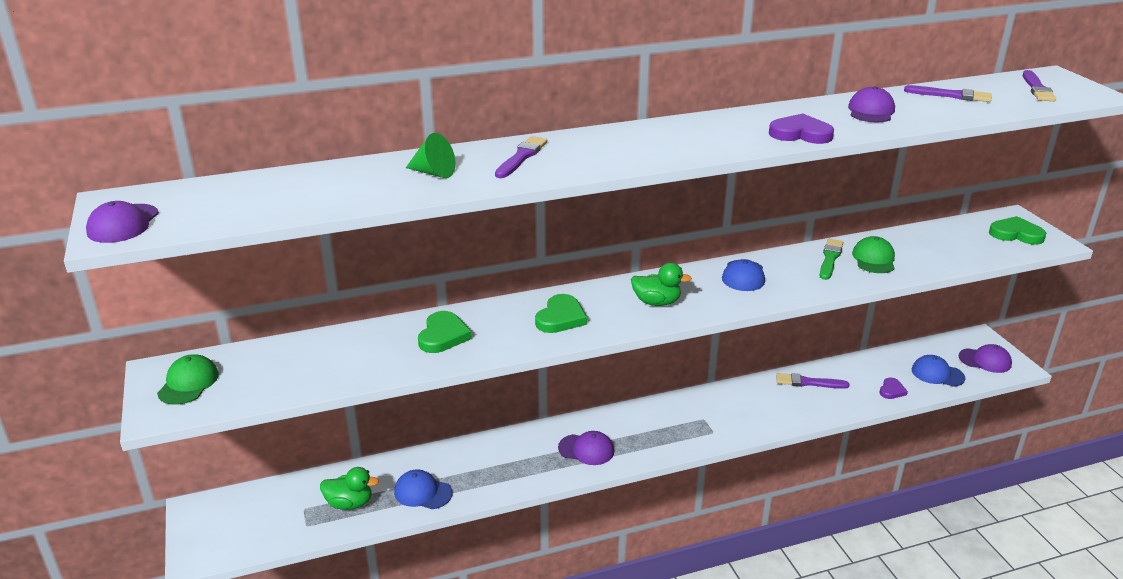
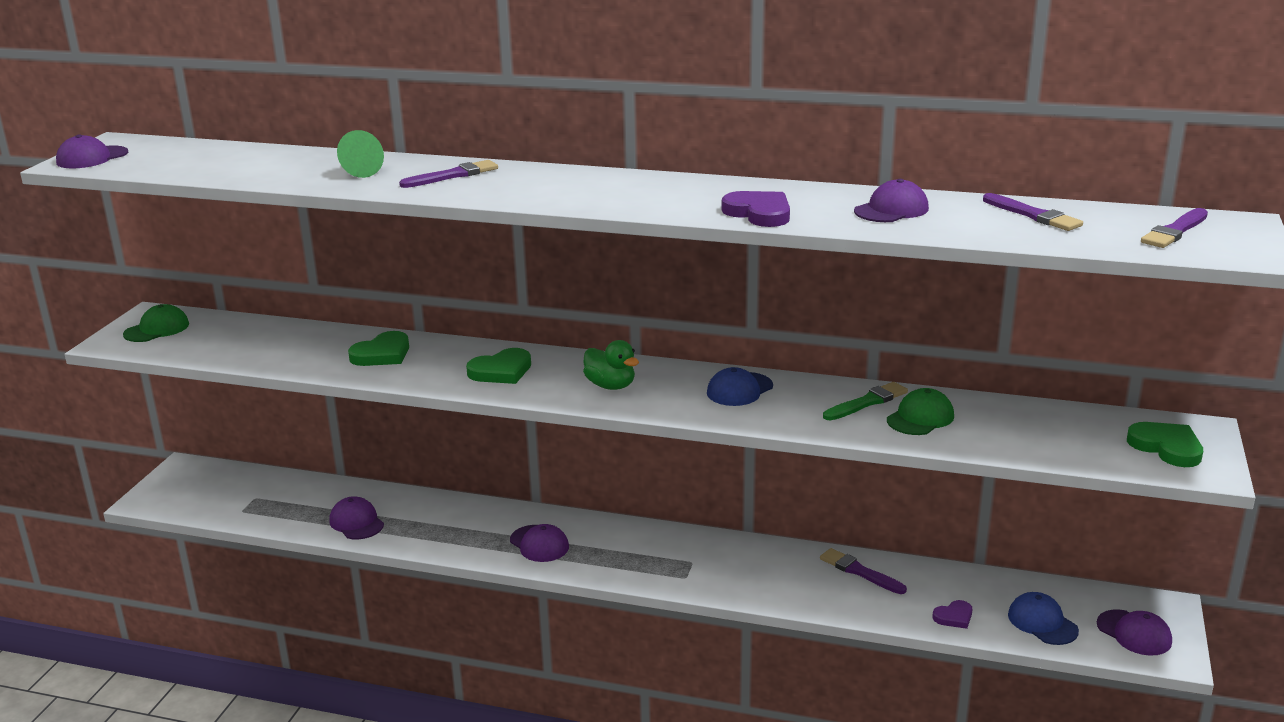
camera: 35 degrees right, 5 degrees down
green duck [320,467,379,510] -> none
blue cap [394,469,453,509] -> purple cap [329,496,384,539]

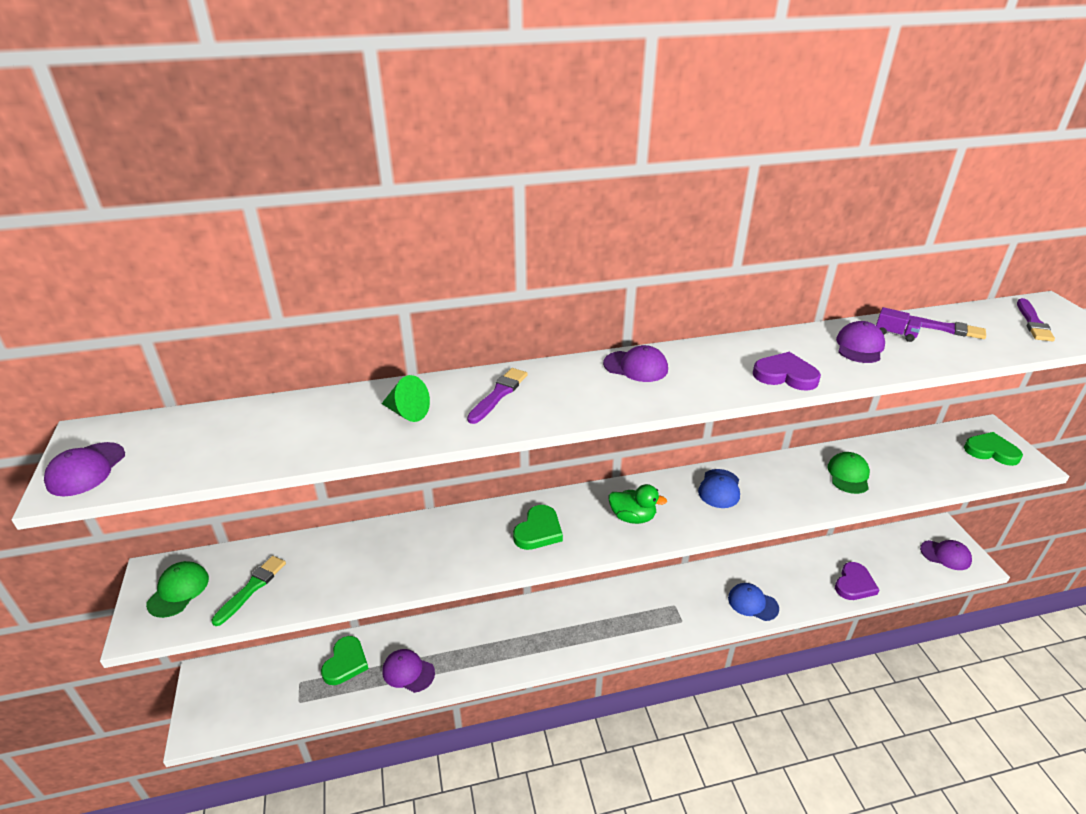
camera: 30 degrees left, 10 degrees up
green heart [348,331,409,366] -> green heart moved to [321,636,369,685]
purple cap [510,524,569,562] -> purple cap moved to [603,345,668,382]
purple brush [820,548,907,594] -> none
green brush [823,382,908,421] -> green brush moved to [211,556,286,626]
purple heart [932,600,973,629] -> purple heart [835,562,879,600], size x1.62
blue cap [1008,592,1079,645] -> blue cap moved to [728,583,779,621]
none -> purple truck [876,307,922,342]

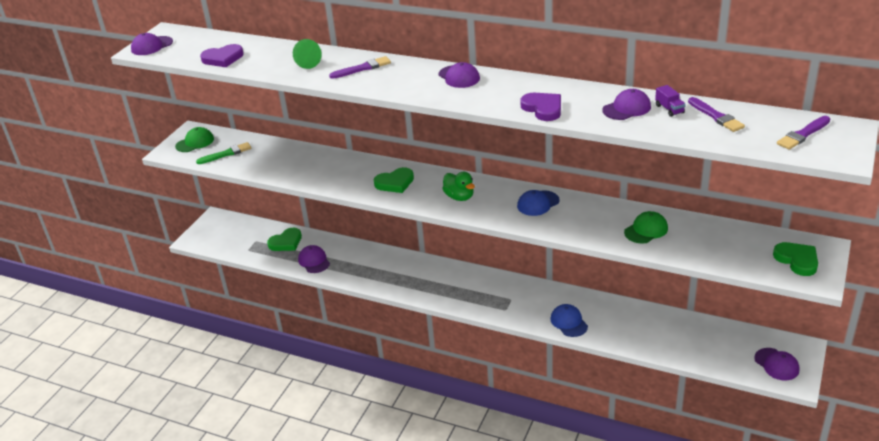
camera: 40 degrees right, 0 degrees up
purple heart [835,562,879,600] -> purple heart moved to [200,44,244,67]

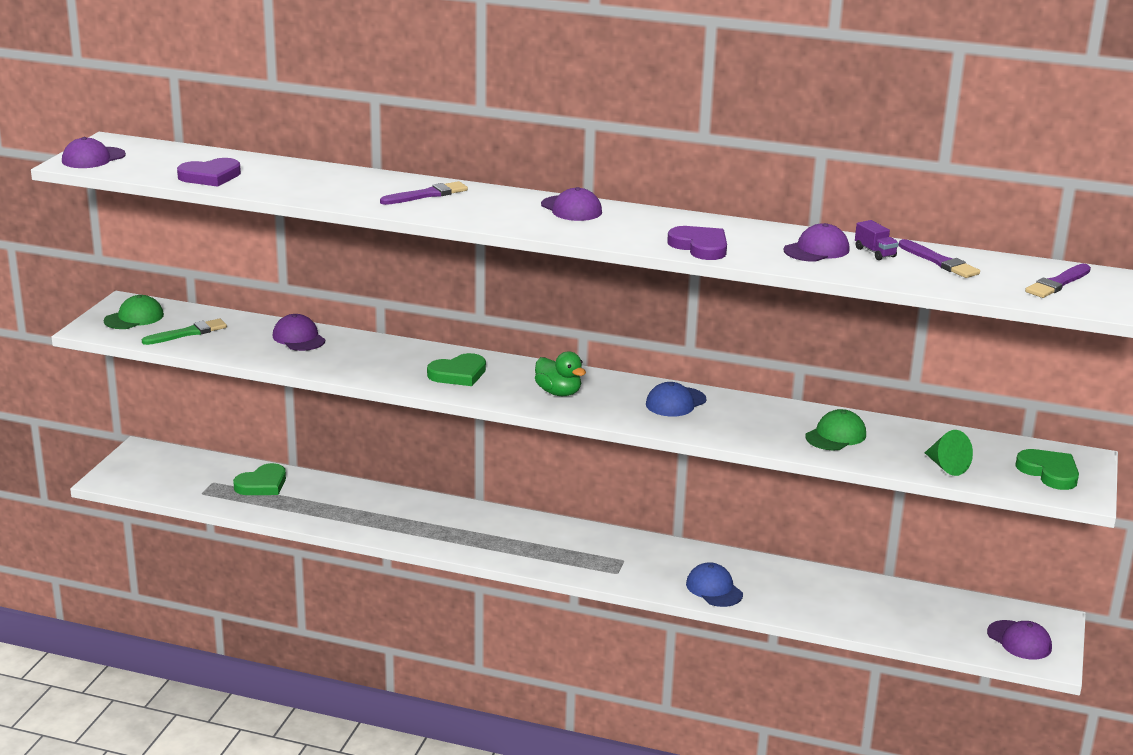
camera: 10 degrees left, 10 degrees down
green cone [293,39,322,69] -> green cone moved to [925,430,973,476]
purple cap [298,245,330,273] -> purple cap moved to [273,314,325,351]

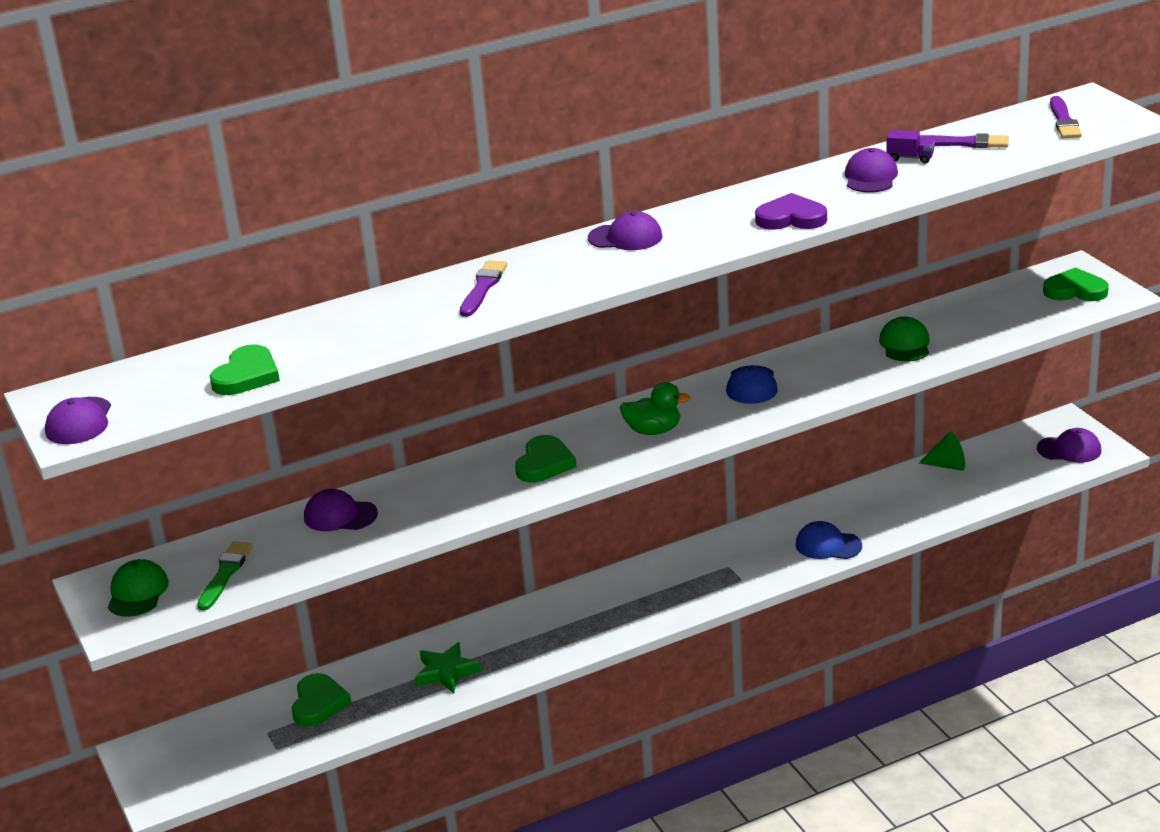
camera: 40 degrees left, 5 degrees up
purple heart [177,158,241,187] -> green heart [210,344,280,395]
green cone [925,430,973,476] -> green cone moved to [919,431,965,471]
none -> green star [415,642,481,693]

